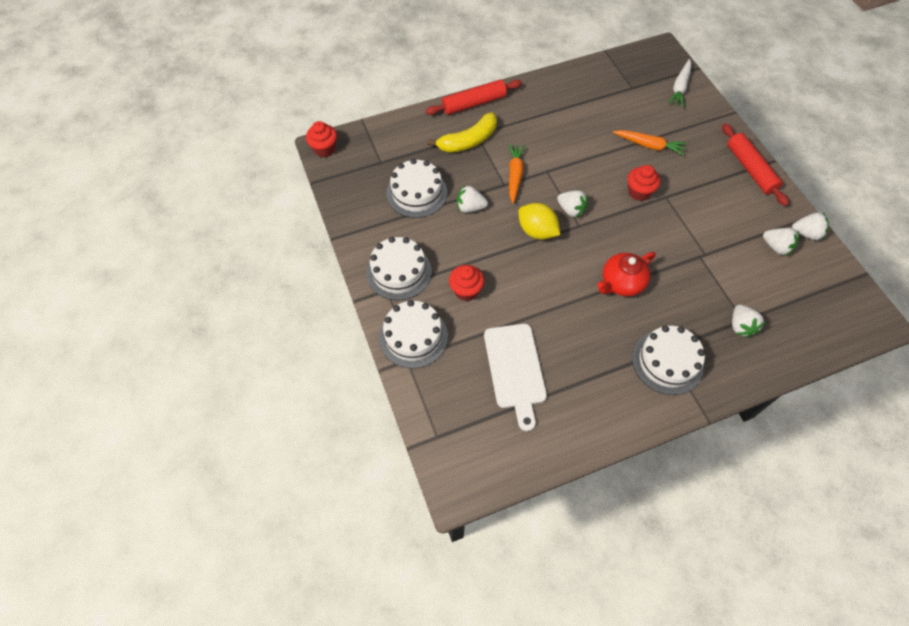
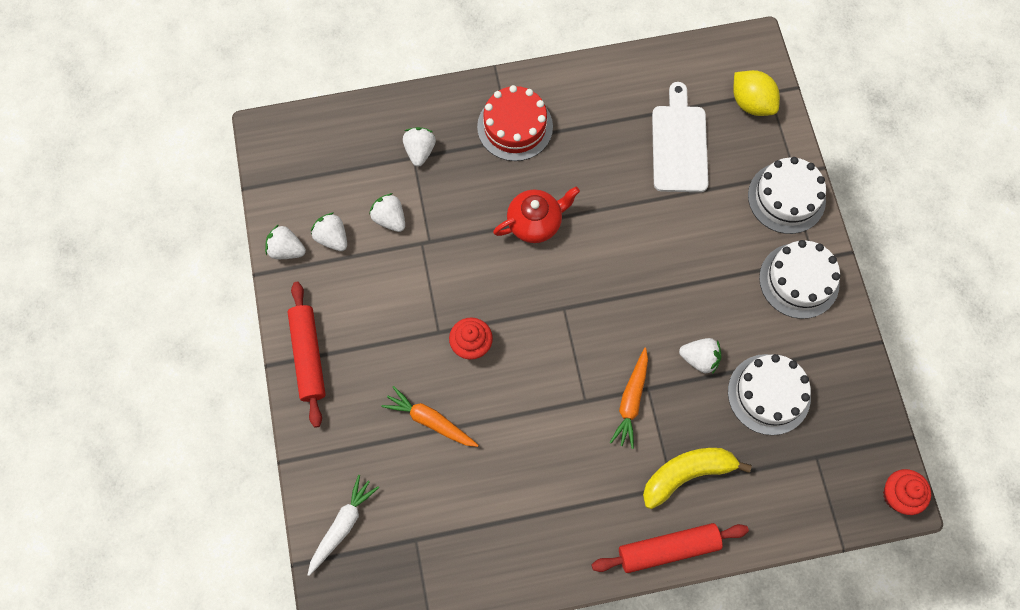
camera: 170 degrees left, 10 degrees up
red cupcake [449,265,484,301] -> none
yellow lemon [518,203,560,240] -> yellow lemon moved to [733,70,780,116]
white strawberry [557,190,588,218] -> white strawberry moved to [369,193,405,232]
white cake [632,326,705,395] -> red cake [477,85,553,161]

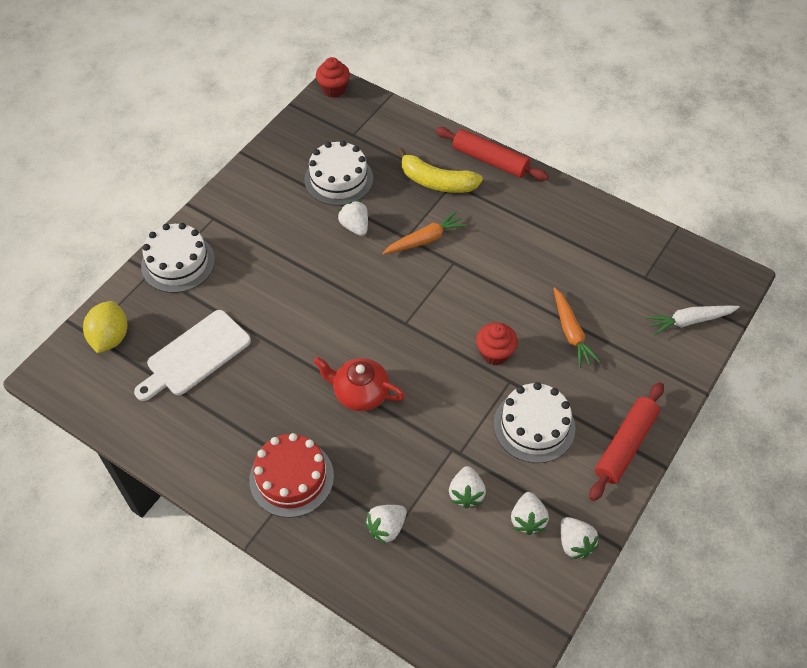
camera: 135 degrees left, 15 degrees down
white cake [759,240,840,319] -> white cake moved to [494,382,575,463]

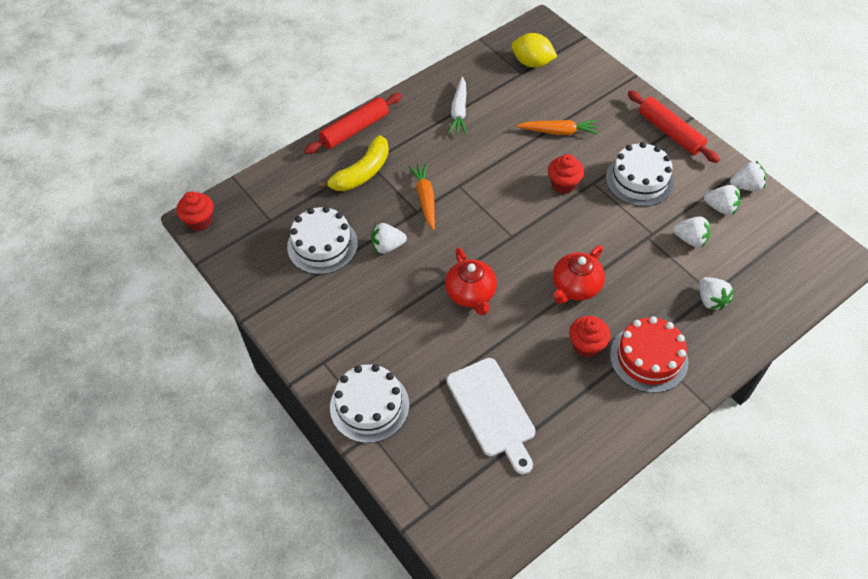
camera: 70 degrees left, 0 degrees up
yellow lemon [83,301,127,353] -> yellow lemon moved to [511,33,557,68]
white carrot [646,305,740,335] -> white carrot moved to [448,76,467,135]
none -> red teapot [445,247,497,315]
none -> red cupcake [569,316,611,358]

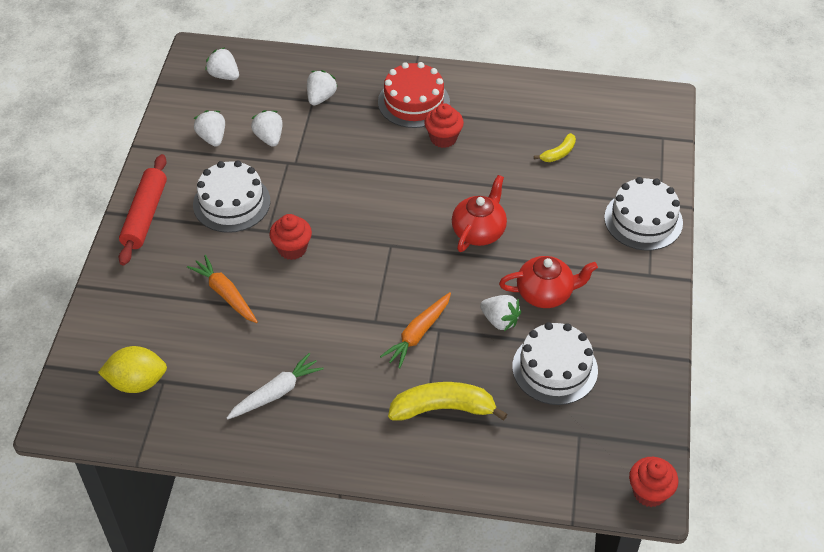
camera: 135 degrees left, 5 degrees down
red rolling pin [304,93,402,154] -> none
white cutting board [447,358,536,475] -> yellow banana [534,133,576,162]
yellow lemon [511,33,557,68] -> yellow lemon turned 75 degrees counterclockwise [98,346,167,393]
red teapot [553,245,605,304] -> red teapot moved to [499,256,598,308]
white strawberry [730,161,766,191] -> white strawberry moved to [205,47,239,80]

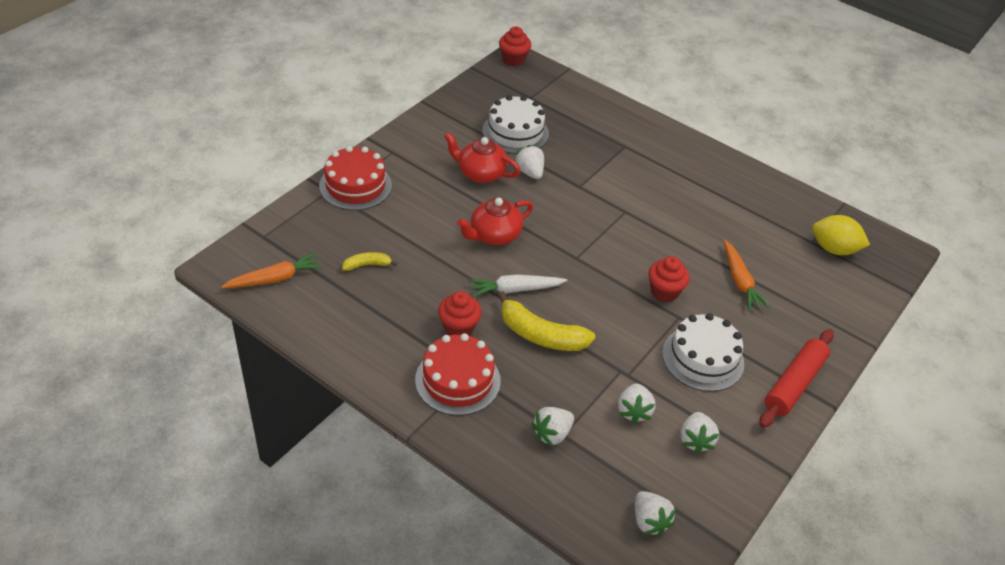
camera: 155 degrees left, 5 degrees down
white carrot [227,353,324,419] -> white carrot moved to [469,274,567,297]
orange carrot [380,292,451,368] -> orange carrot moved to [221,252,323,288]
yellow banana [388,382,508,421] -> yellow banana moved to [498,291,595,351]
white cake [604,177,683,250] -> red cake [319,146,392,210]

